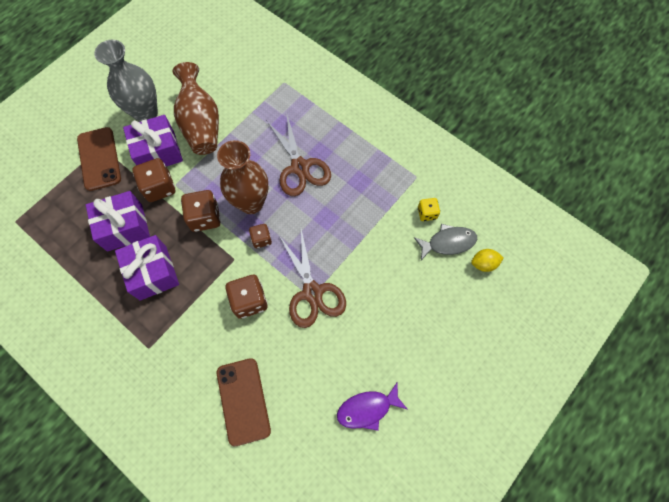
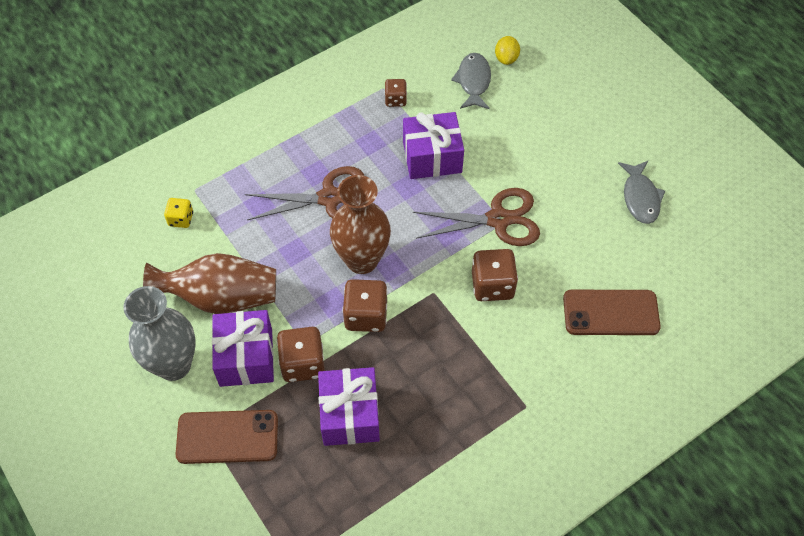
camera: 75 degrees left, 10 degrees down
purple gift [115,235,179,301] -> purple gift moved to [403,112,464,179]
brown dice [249,224,272,248] -> brown dice moved to [385,79,407,107]
purple fish [337,383,407,431] -> grey fish [618,161,665,224]
yellow dice [418,198,440,221] -> yellow dice moved to [164,198,193,228]

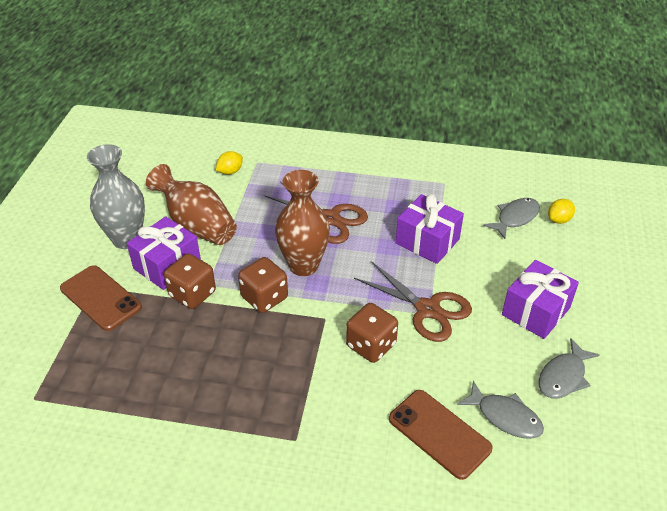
camera: 45 degrees right, 15 degrees down
yellow dice [164,198,193,228] -> yellow lemon [216,151,243,175]
purple gift [318,367,380,446] -> purple gift moved to [502,260,579,339]
brown dice [385,79,407,107] -> none
none -> grey fish [457,381,544,439]

